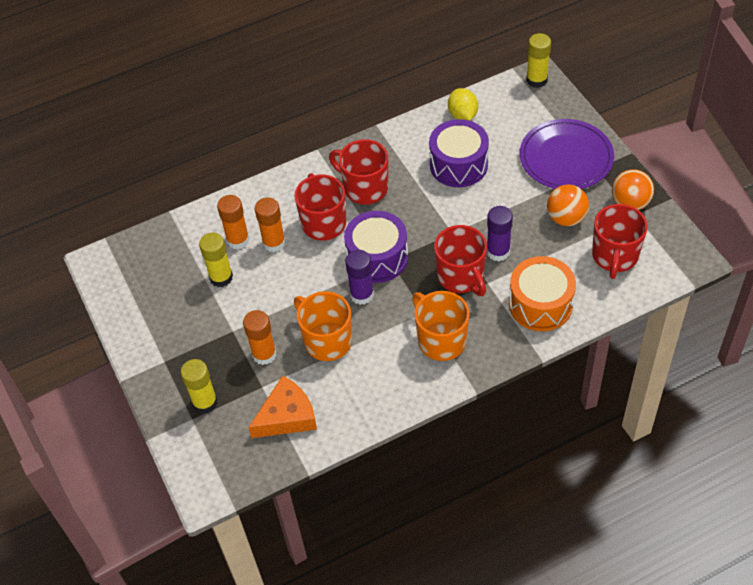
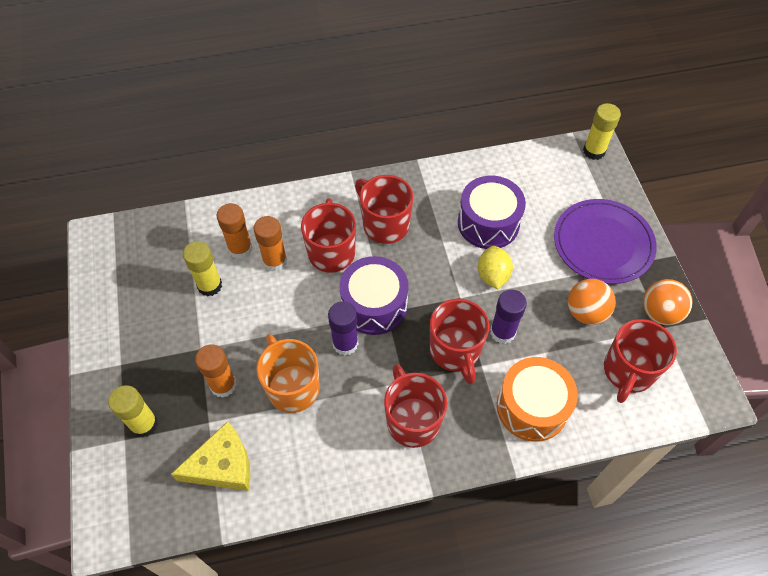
camera: 10 degrees right, 5 degrees up
orange cheese [248,376,317,438] -> yellow cheese [171,421,250,491]
orange mug [412,291,470,361] -> red mug [384,364,447,448]
yellow lemon [448,88,478,121] -> yellow lemon moved to [478,246,513,289]

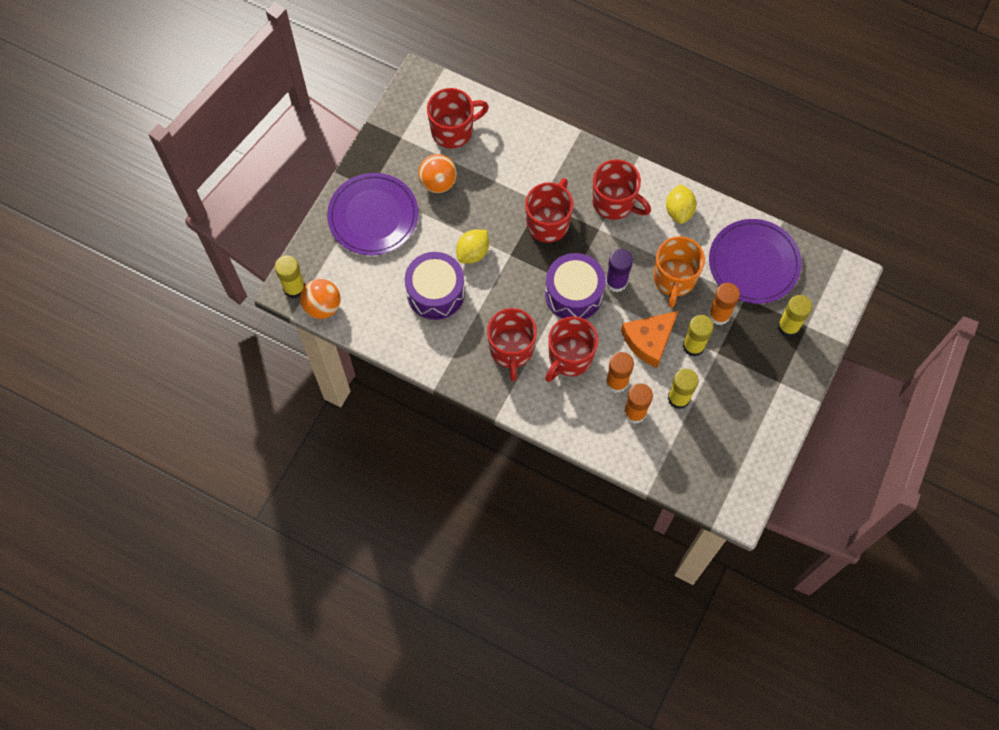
camera: 140 degrees left, 10 degrees up
yellow cheese [171,421,250,491] -> purple plate [709,219,802,304]
red mug [384,364,447,448] -> red mug turned 75 degrees counterclockwise [592,159,651,220]
purple glue stick [490,289,527,344] -> none
orange drum [497,357,578,442] -> none
orange ball [643,279,693,325] -> orange ball moved to [300,279,340,319]
none -> orange cheese [621,311,678,368]
none -> yellow lemon [666,184,697,224]
none -> yellow glue stick [683,315,714,357]

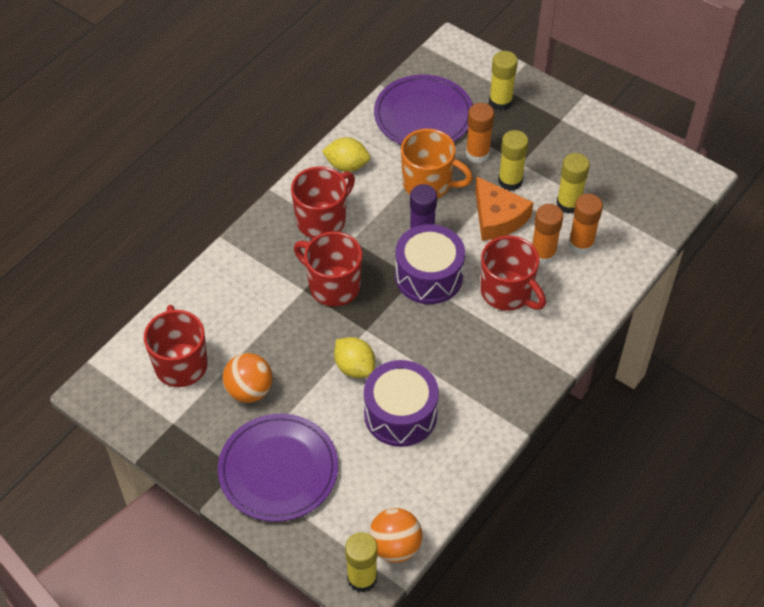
camera: 80 degrees left, 15 degrees down
red mug [487,308,537,381] -> none

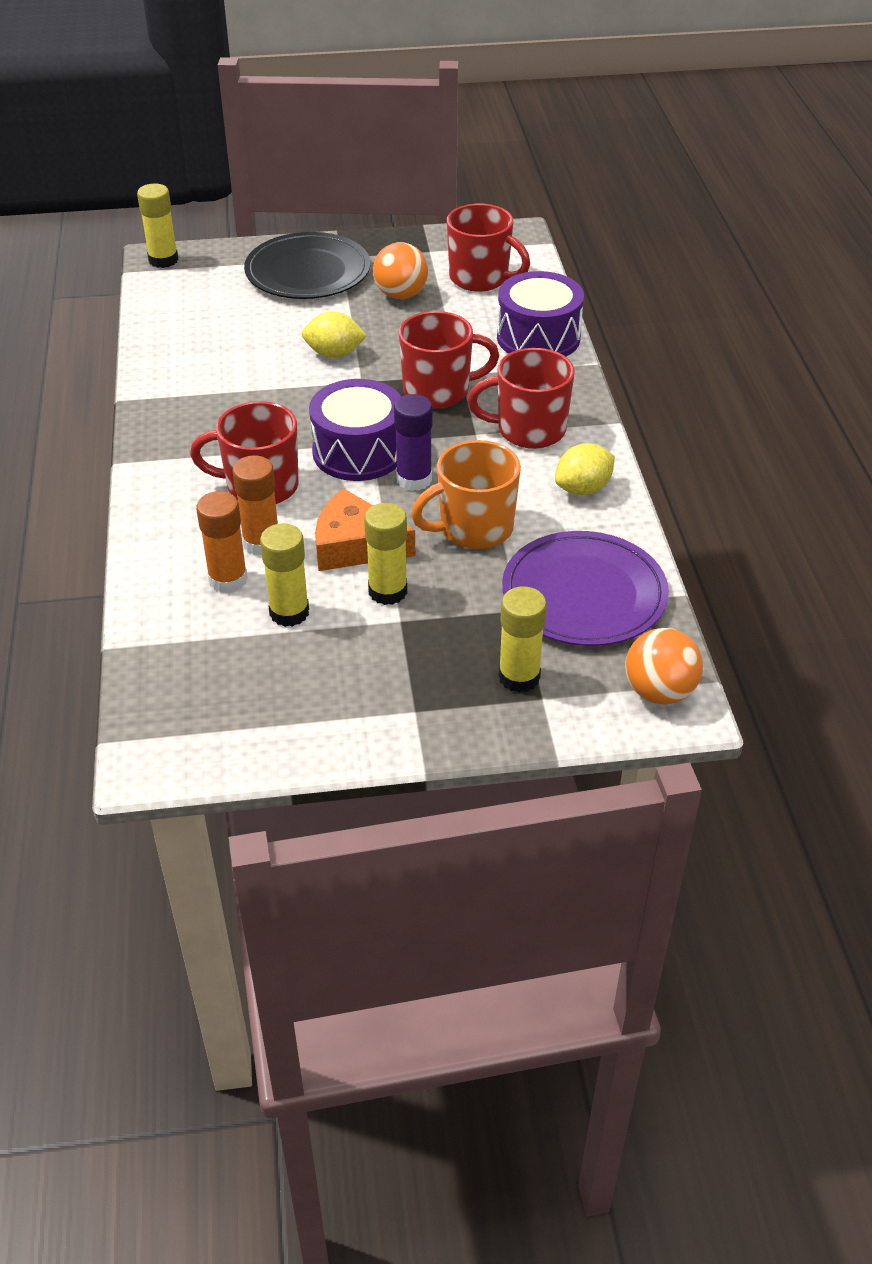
camera: 135 degrees right, 10 degrees down
purple plate [218,414,338,522] -> black plate [244,232,370,299]
red mug [291,166,355,238] -> red mug turned 90 degrees clockwise [468,348,575,449]
purple drum [364,360,439,447] -> purple drum moved to [497,271,584,357]
orange ball [369,508,422,563] -> orange ball moved to [625,628,703,705]
orange glue stick [466,103,494,163] -> none

